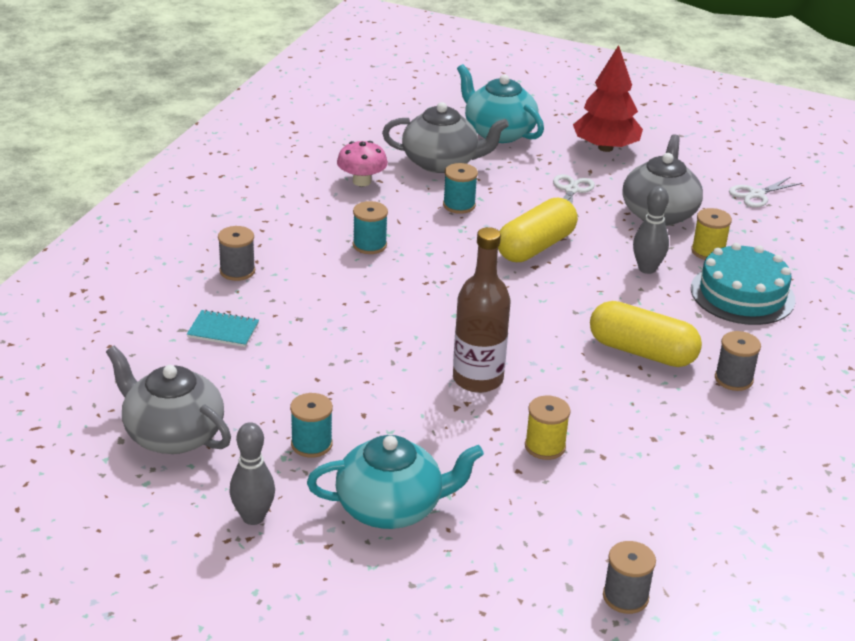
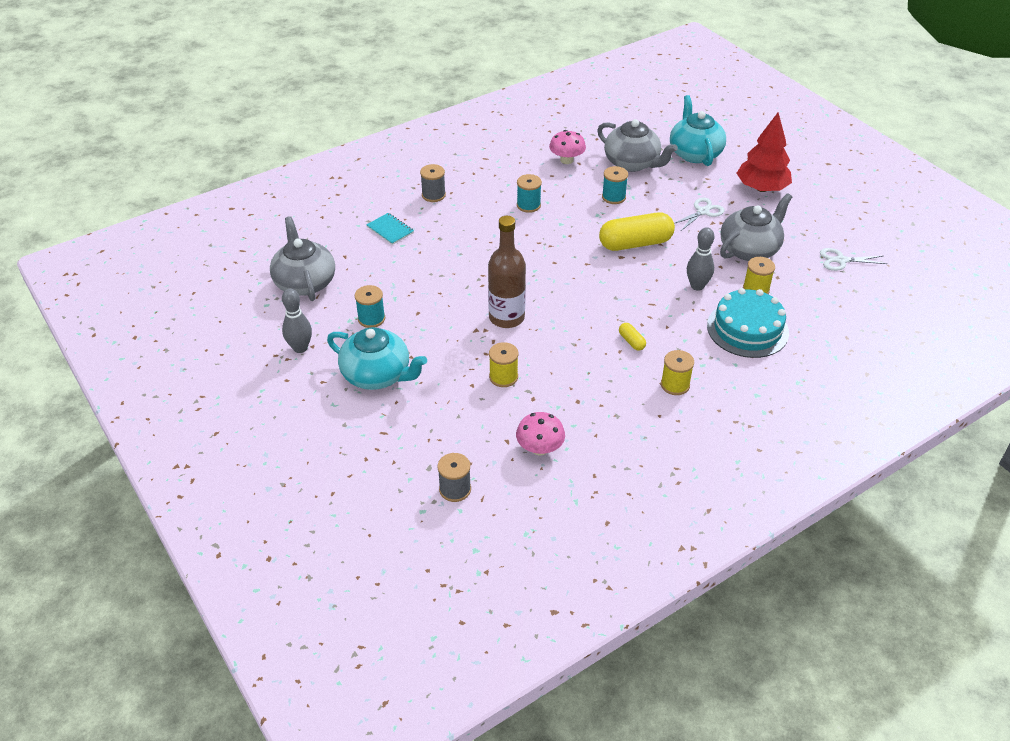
camera: 35 degrees right, 10 degrees up
yellow capsule [590,301,702,367] -> yellow capsule [619,323,646,351], size x0.43
grey spool [715,331,761,391] -> yellow spool [661,350,694,395]
none -> pink mushroom [516,412,565,456]

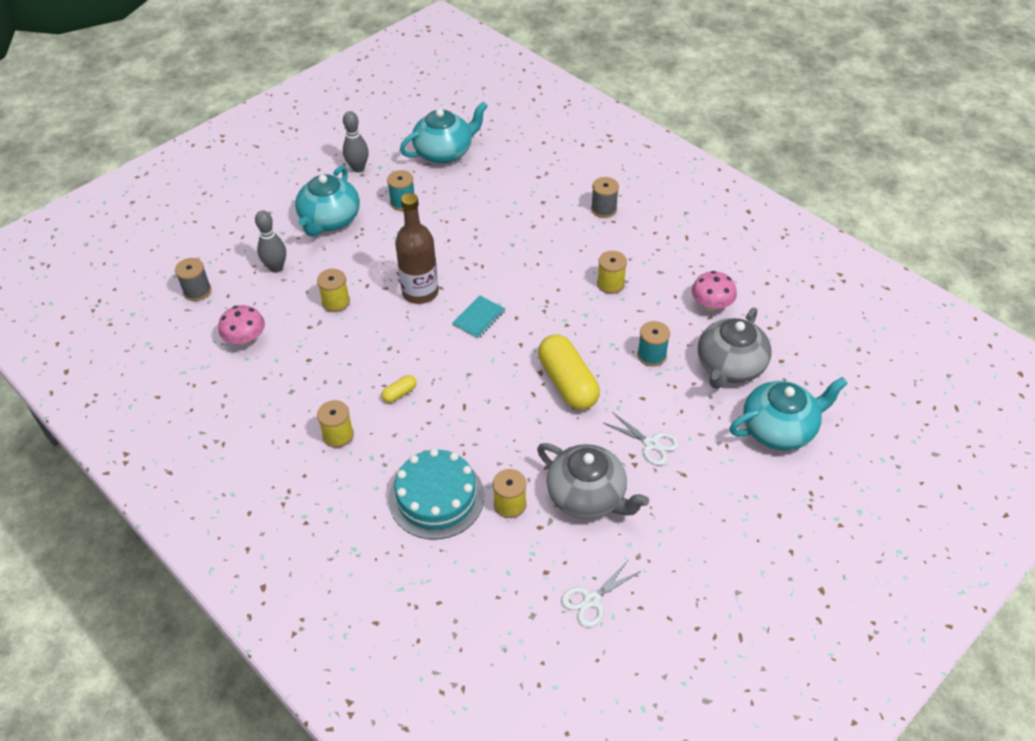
camera: 80 degrees right, 5 degrees up
grey teapot [270,216,335,301] -> turquoise teapot [400,101,488,164]
turquoise notebook [366,213,414,245] -> turquoise notebook moved to [452,296,505,339]
turquoise spool [517,174,542,213] -> yellow spool [597,251,627,294]
grey bowling pin [687,227,714,291] -> grey bowling pin moved to [255,210,286,273]
red tree [737,112,792,192] -> none
white scissors [820,248,887,271] -> white scissors turned 120 degrees counterclockwise [561,559,641,627]

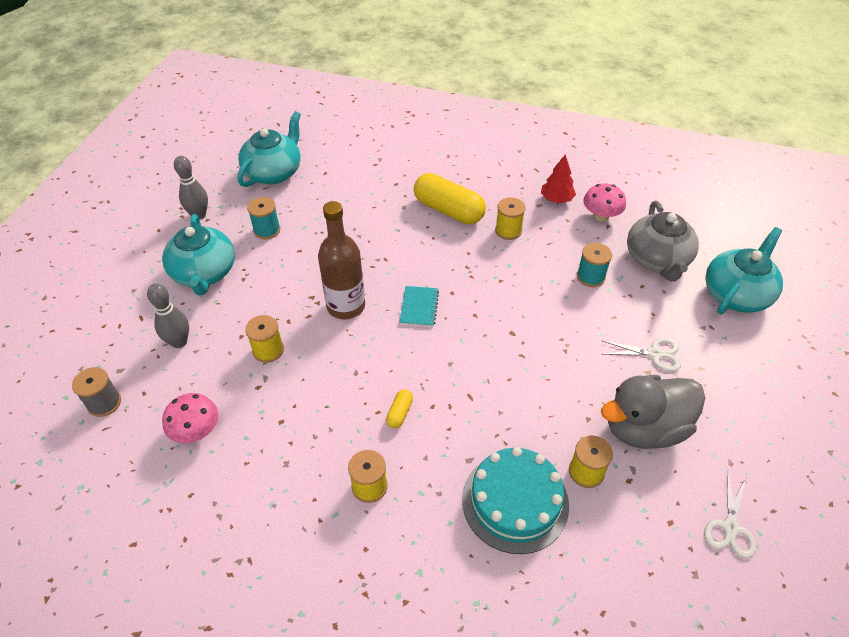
camera: 30 degrees left, 0 degrees up
grey teapot [537,443,649,519] -> grey duck [601,375,705,449]
yellow capsule [538,335,600,410] -> yellow capsule moved to [414,173,486,224]
grey spool [591,177,619,218] -> none
none -> red tree [541,154,576,203]

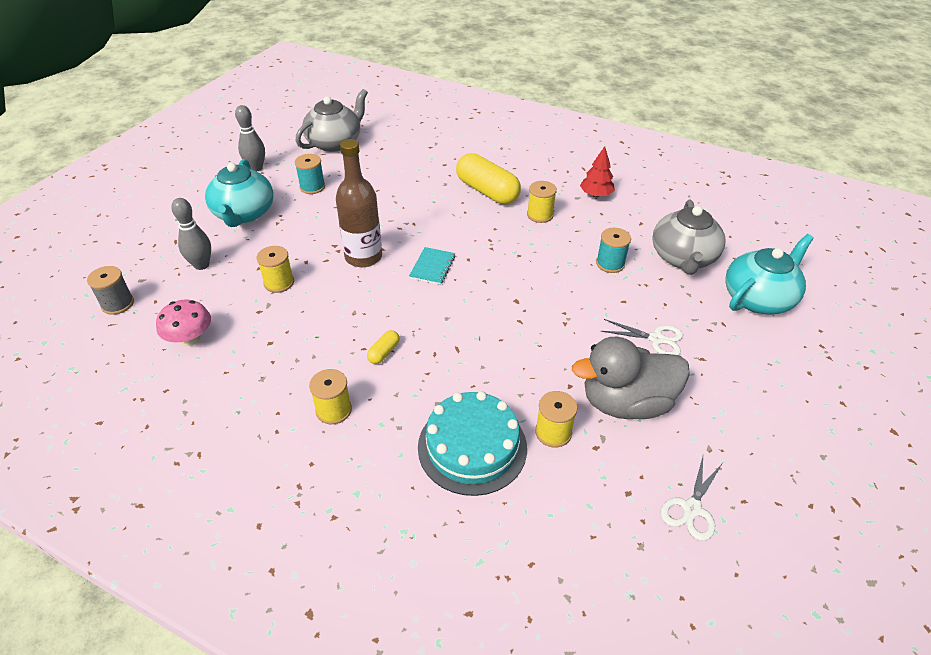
camera: 10 degrees right, 5 degrees down
turquoise teapot [237,111,301,187] -> grey teapot [296,89,368,152]
pink mushroom [583,183,626,222] -> none

